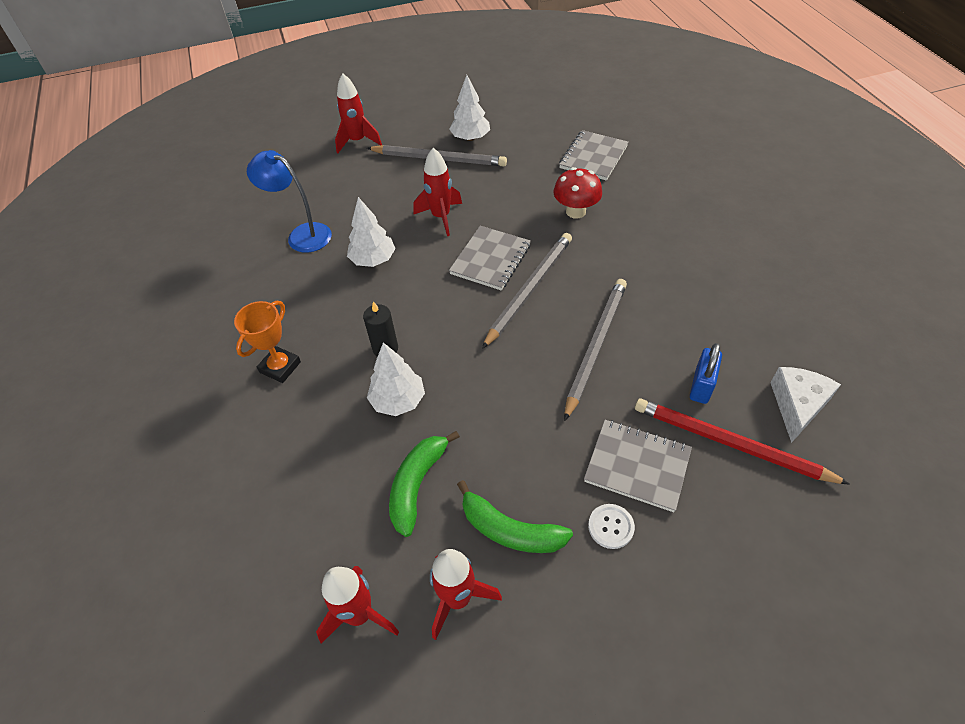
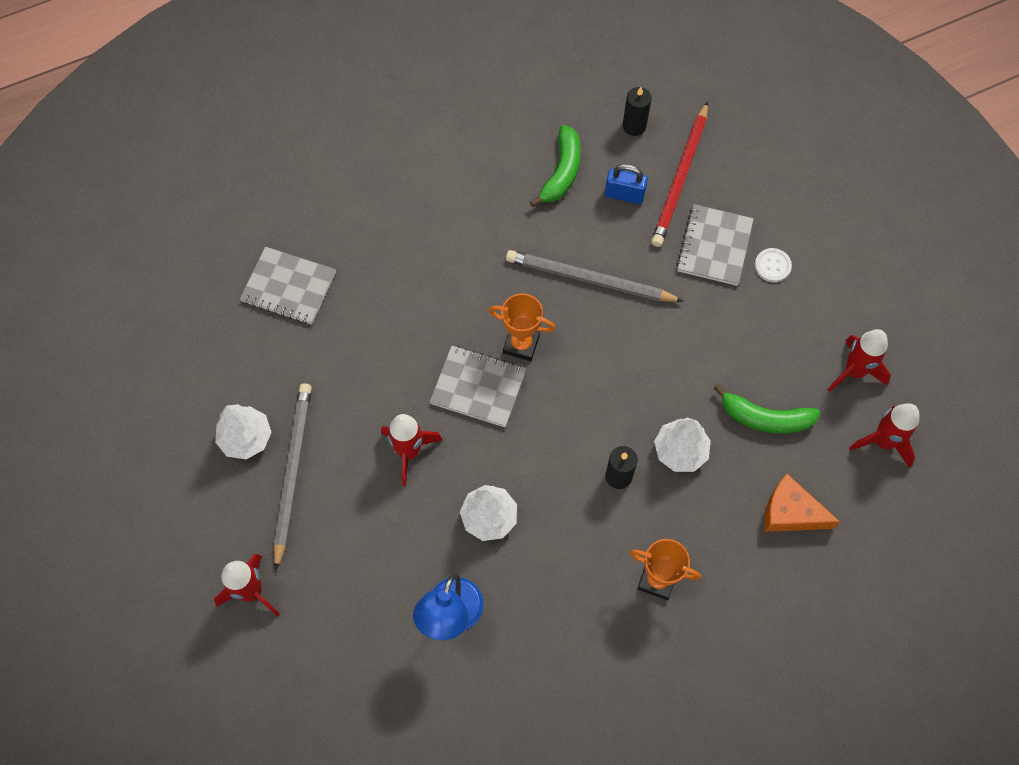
camera: 100 degrees left, 15 degrees up
green banana [457,480,573,553] -> green banana moved to [530,125,581,207]
grey pencil [482,233,572,349] -> orange trophy [489,293,555,361]
red mushroom [554,167,602,219] -> none
white cheese [770,367,841,443] -> black candle [622,87,652,136]
none -> orange cheese [764,474,840,532]

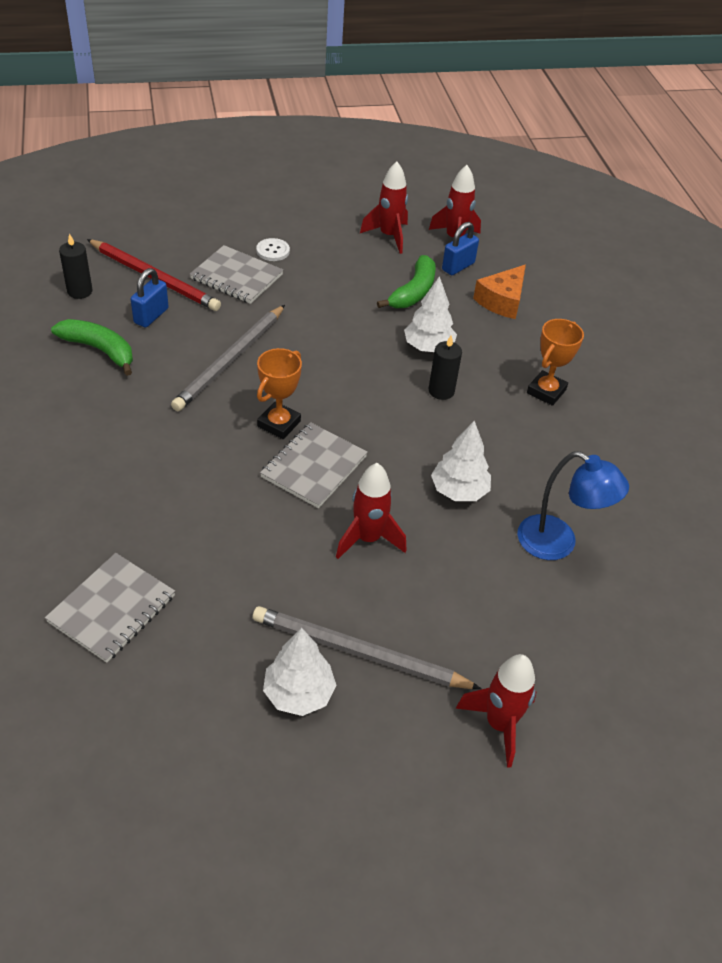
camera: 80 degrees left, 20 degrees down
none -> blue padlock [442,222,479,275]

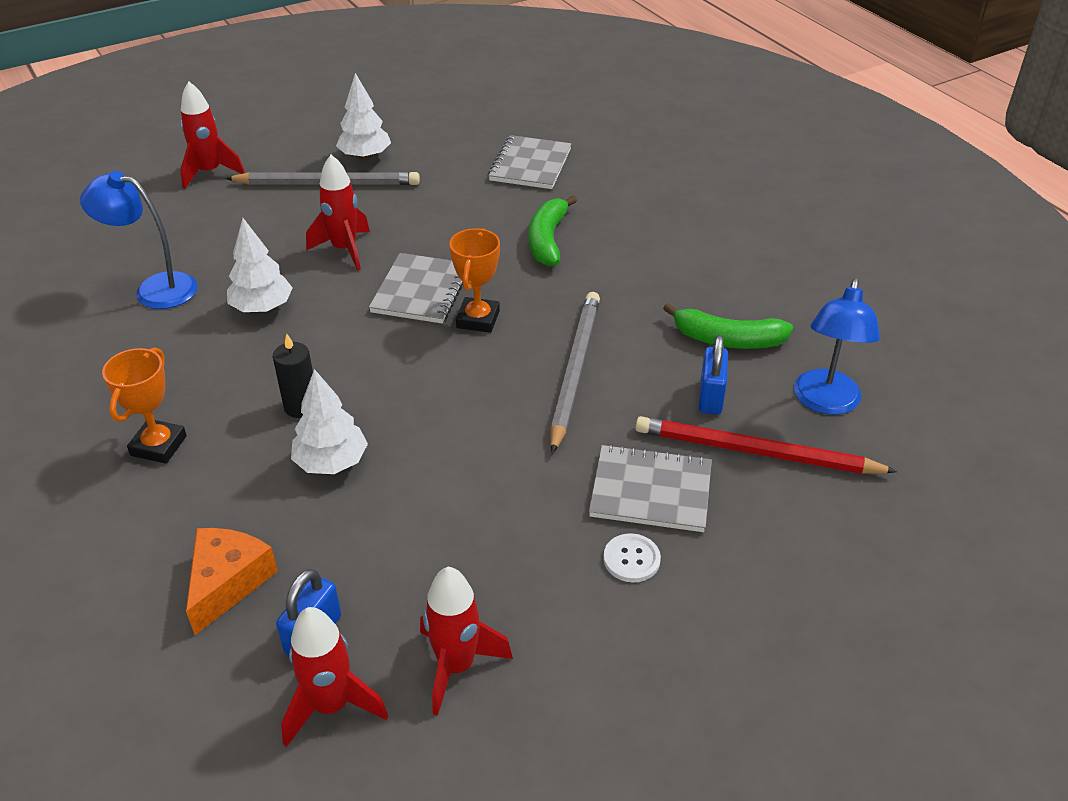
camera: 165 degrees right, 5 degrees down
black candle [59,233,92,299] -> blue lamp [794,278,880,415]
green banana [377,255,436,308] -> green banana moved to [529,195,577,267]

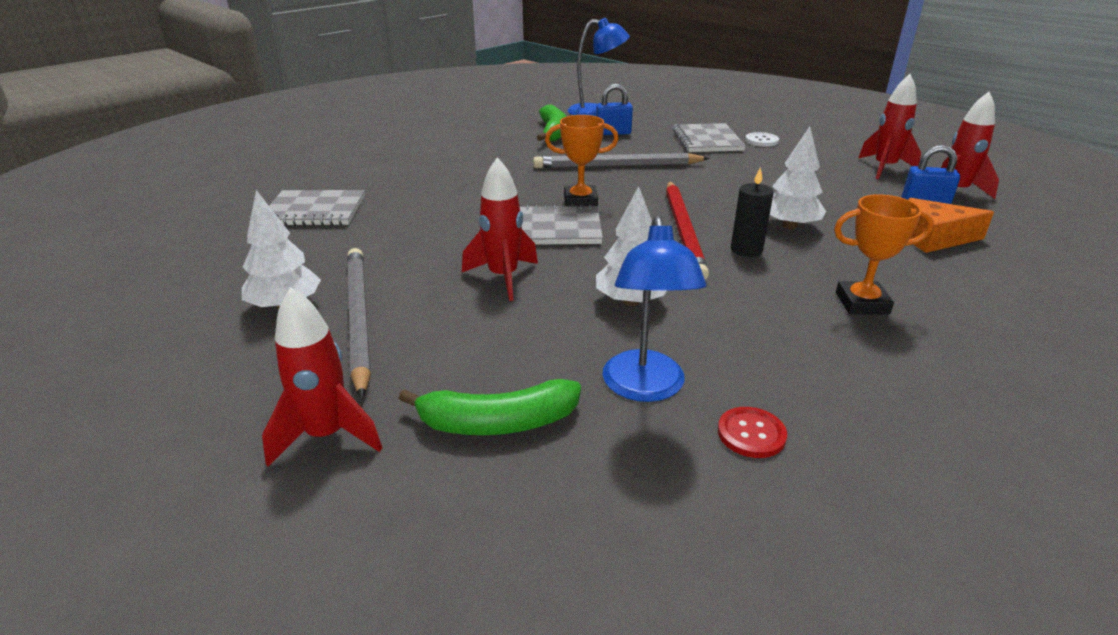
camera: 105 degrees left, 10 degrees down
green banana [529,195,577,267] -> green banana moved to [399,379,581,435]
red pencil [635,416,898,474] -> red pencil moved to [666,181,709,280]
none -> red button [718,407,787,458]

